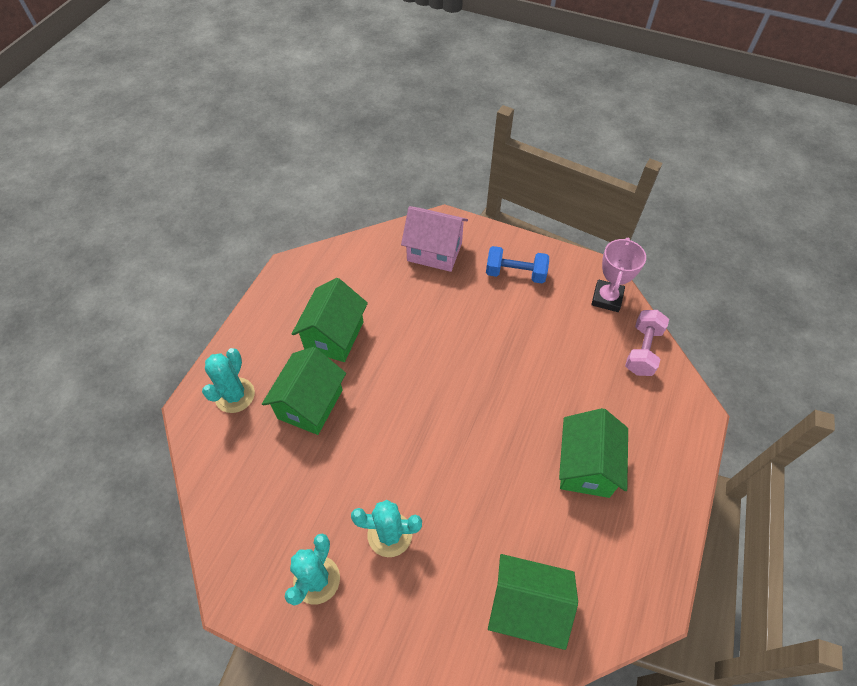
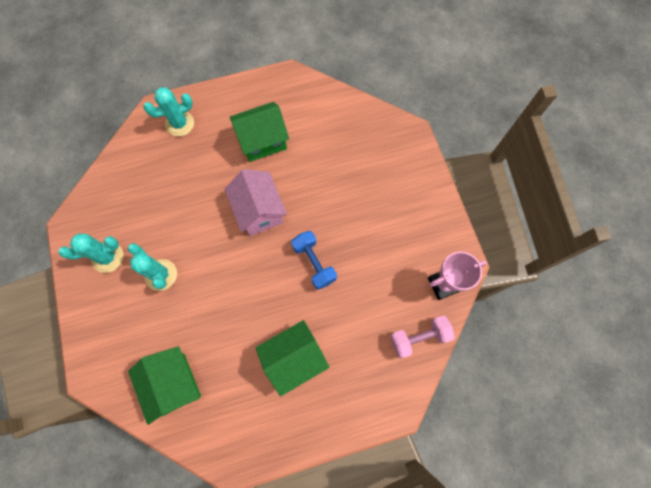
camera: 50 degrees right, 15 degrees up
green house [262,347,346,435] -> none
pink house [401,206,468,272] -> pink house moved to [225,169,287,236]
blue dumbbell [486,246,549,283] -> blue dumbbell moved to [291,231,337,290]

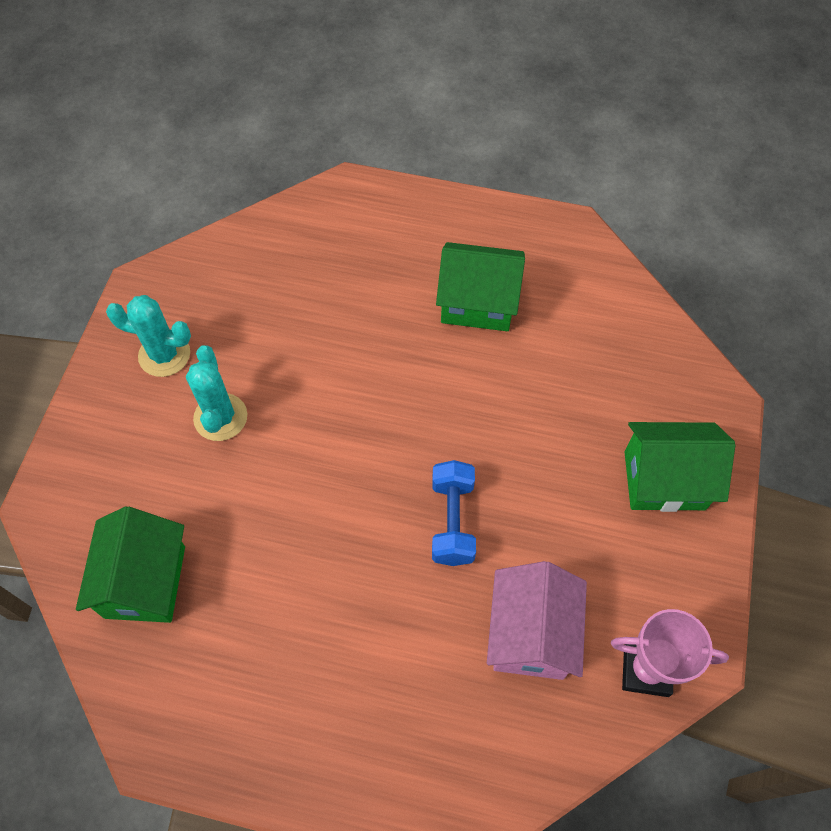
camera: 30 degrees right, 10 degrees down
turquoise cactus [143,87,194,137] -> none
pink house [225,169,287,236] -> pink house moved to [487,561,587,680]
green house [256,320,330,396] -> green house moved to [625,422,735,512]
pink dumbbell [390,315,455,358] -> none

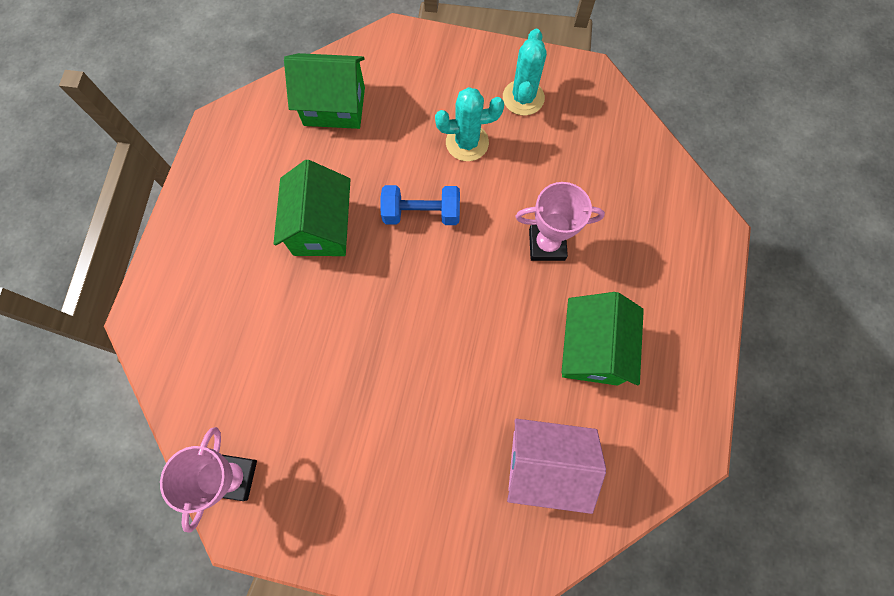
camera: 90 degrees right, 10 degrees up
blue dumbbell [432,460,476,566] -> blue dumbbell moved to [380,185,460,225]
pink house [487,561,587,680] -> pink house moved to [507,418,606,514]
green house [625,422,735,512] -> green house moved to [273,160,351,256]
none -> pink trophy [515,182,605,261]

